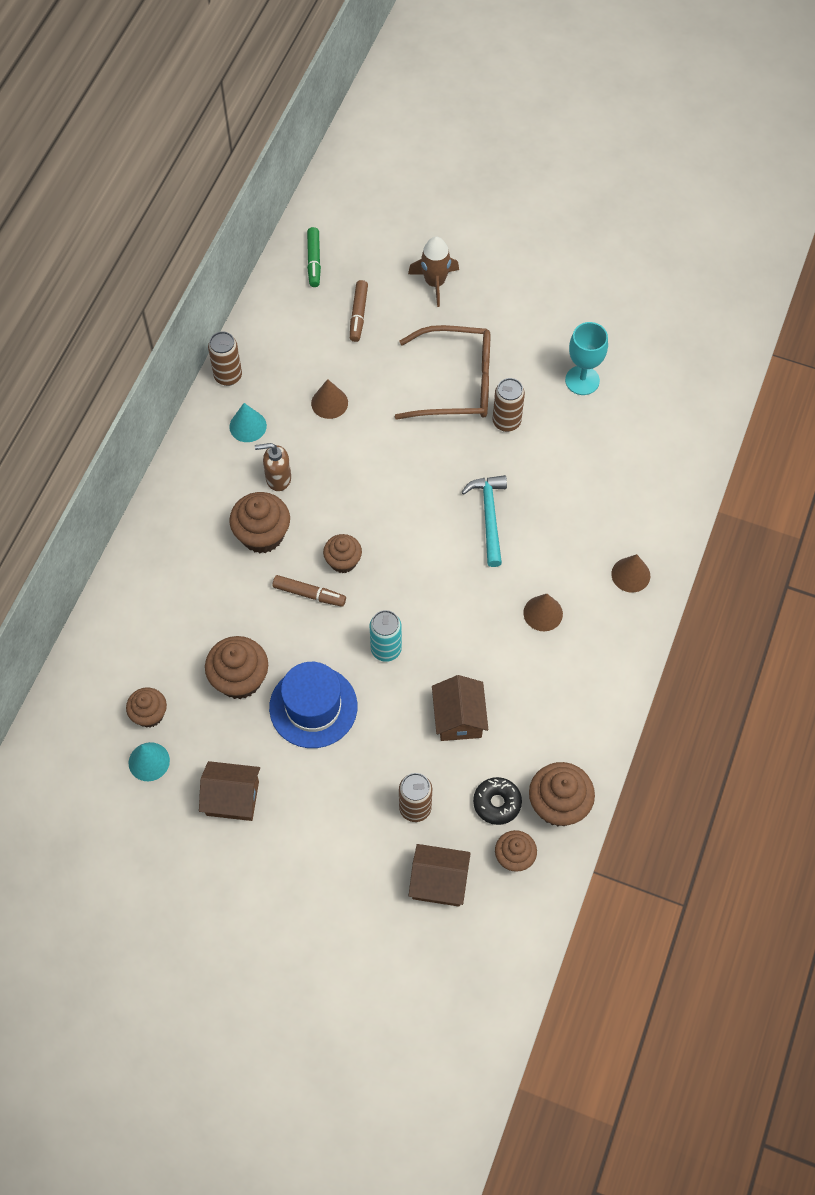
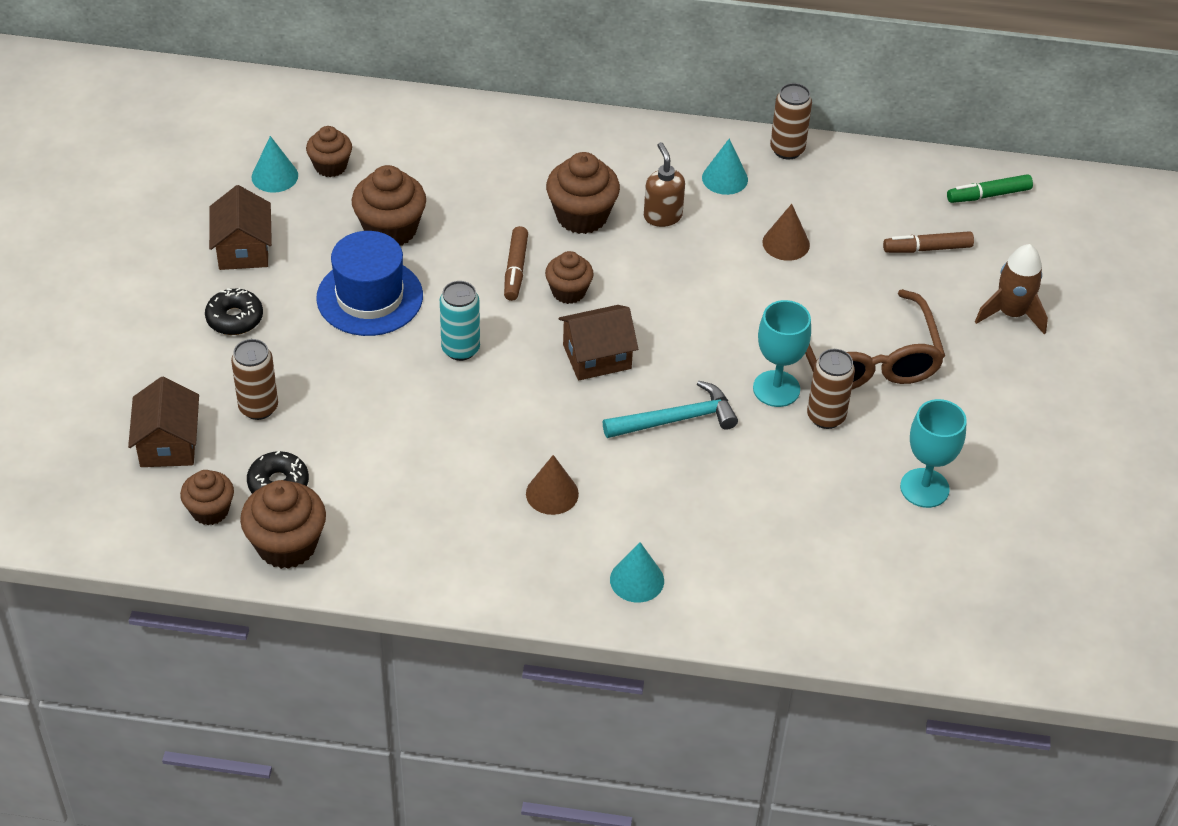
camera: 75 degrees right, 15 degrees down
brown house [432,675,489,741] -> brown house moved to [559,305,638,381]
brown cone [611,554,650,592] -> turquoise cone [610,542,664,603]
none -> black donut [205,288,263,335]
none -> turquoise goblet [753,300,811,407]

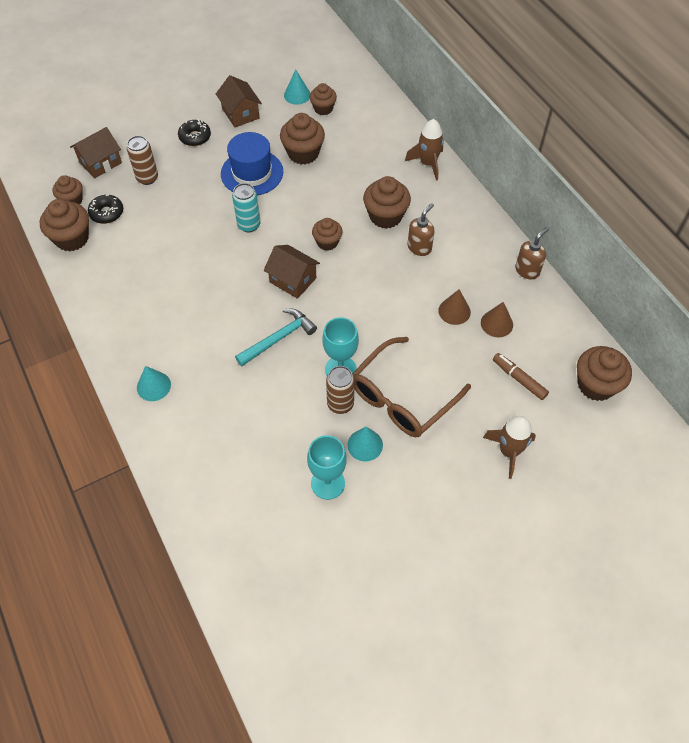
camera: 55 degrees right, 10 degrees up
brown house [209,185,272,270] -> brown house turned 75 degrees counterclockwise [216,75,262,128]
brown marker [504,226,528,301] -> none
brown cone [526,455,579,515] -> brown cone moved to [481,302,513,337]
turquoise hammer [603,381,738,438] -> turquoise hammer turned 75 degrees counterclockwise [235,309,317,366]
turquoise cone [702,139,748,195] -> turquoise cone moved to [347,427,383,461]
brown can [770,83,812,160] -> brown soap dispenser [515,227,549,280]
green marker [947,174,1033,203] -> brown cupcake [577,346,632,401]
none -> brown rocket [405,119,444,180]

